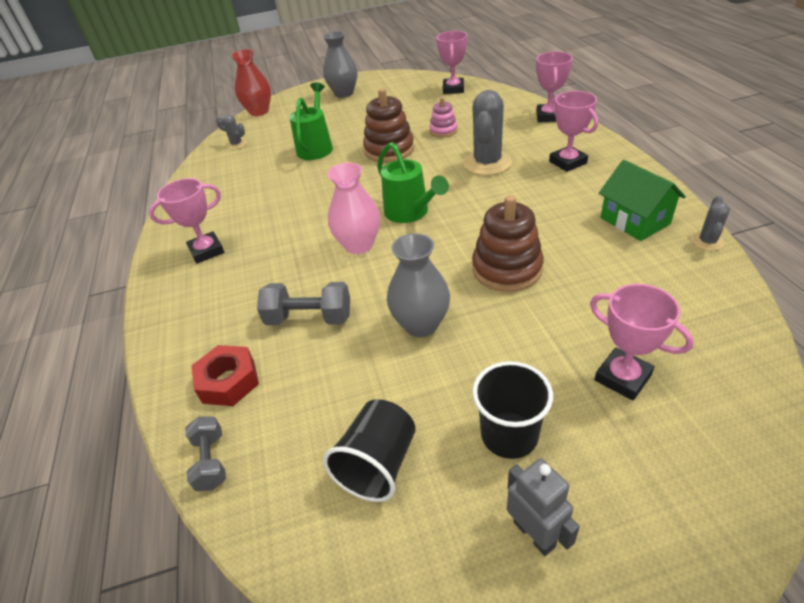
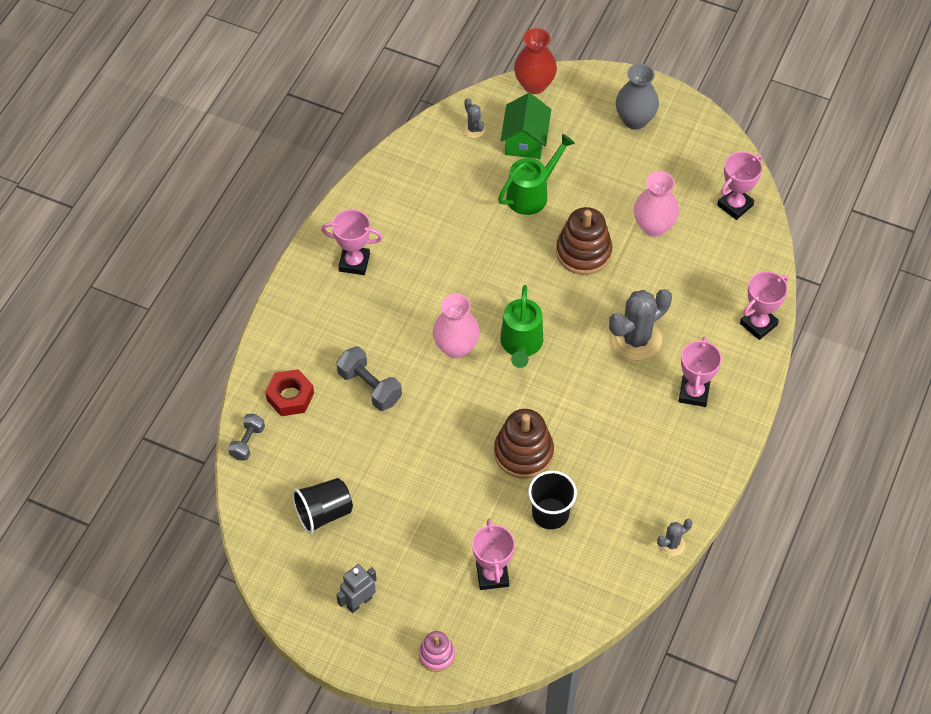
camera: 35 degrees right, 15 degrees up
grey vase [387,233,450,337] -> none
pink stacking toy [430,97,458,137] -> pink stacking toy moved to [419,631,455,672]
black cup [472,361,553,459] -> black cup moved to [528,471,577,529]
grey robot [507,458,580,556] -> grey robot turned 135 degrees counterclockwise [336,564,377,613]
green house [599,160,686,241] -> green house moved to [501,93,551,159]
none -> pink vase [634,171,679,237]

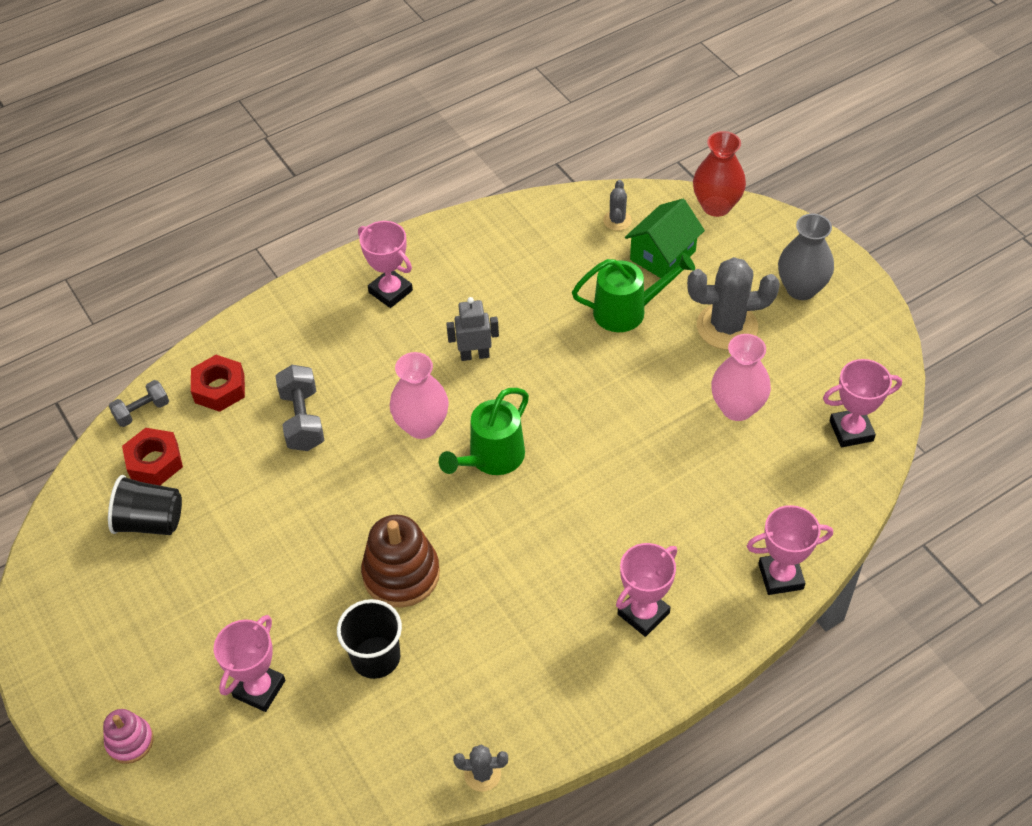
camera: 35 degrees right, 5 degrees down
grey robot [336,564,377,613] -> grey robot moved to [446,297,499,361]
brown stacking toy [556,207,613,275] -> none
grey cactus [609,289,672,360] -> grey cactus moved to [687,257,780,350]
none -> red nut [122,428,183,485]

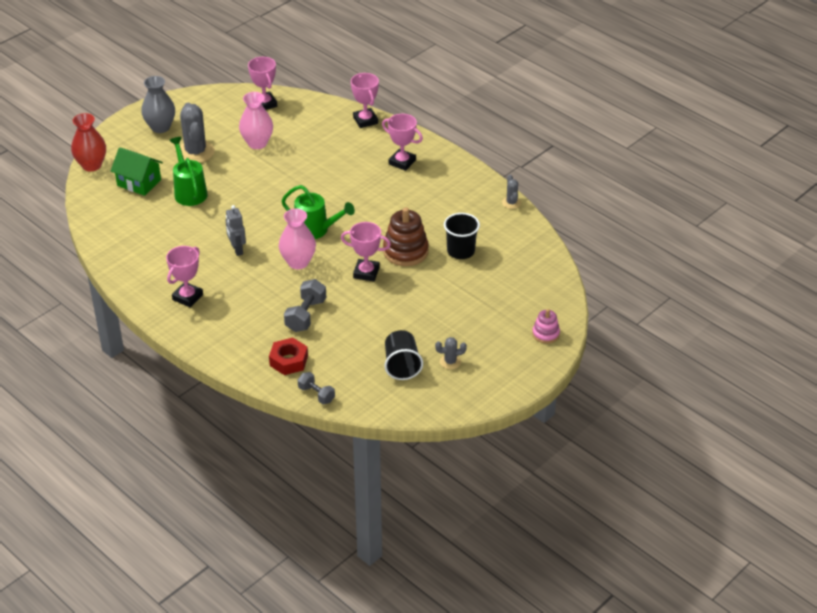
camera: 105 degrees left, 10 degrees down
red nut [122,428,183,485] -> none
pink trophy [214,615,285,712] -> pink trophy moved to [341,222,391,281]
grey dumbbell [275,365,324,451] -> grey dumbbell turned 45 degrees counterclockwise [284,279,326,332]
grey cactus [603,180,632,231] -> grey cactus moved to [435,337,467,369]

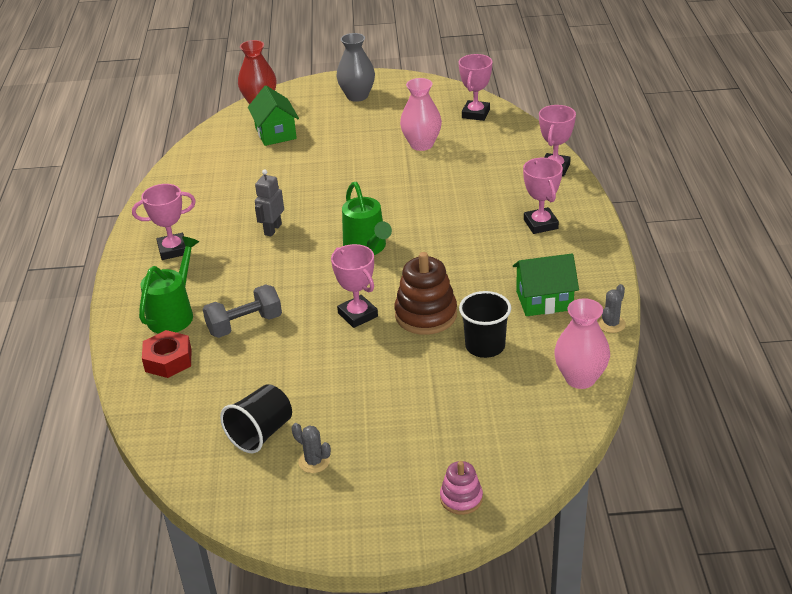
camera: 45 degrees right, 5 degrees down
green watering can [169,137,208,206] -> green watering can moved to [139,236,199,334]
grey cactus [180,103,215,163] -> none
pink vase [279,208,316,269] -> pink vase moved to [554,298,610,389]
grey dumbbell [298,372,335,404] -> none
none -> green house [513,254,579,316]

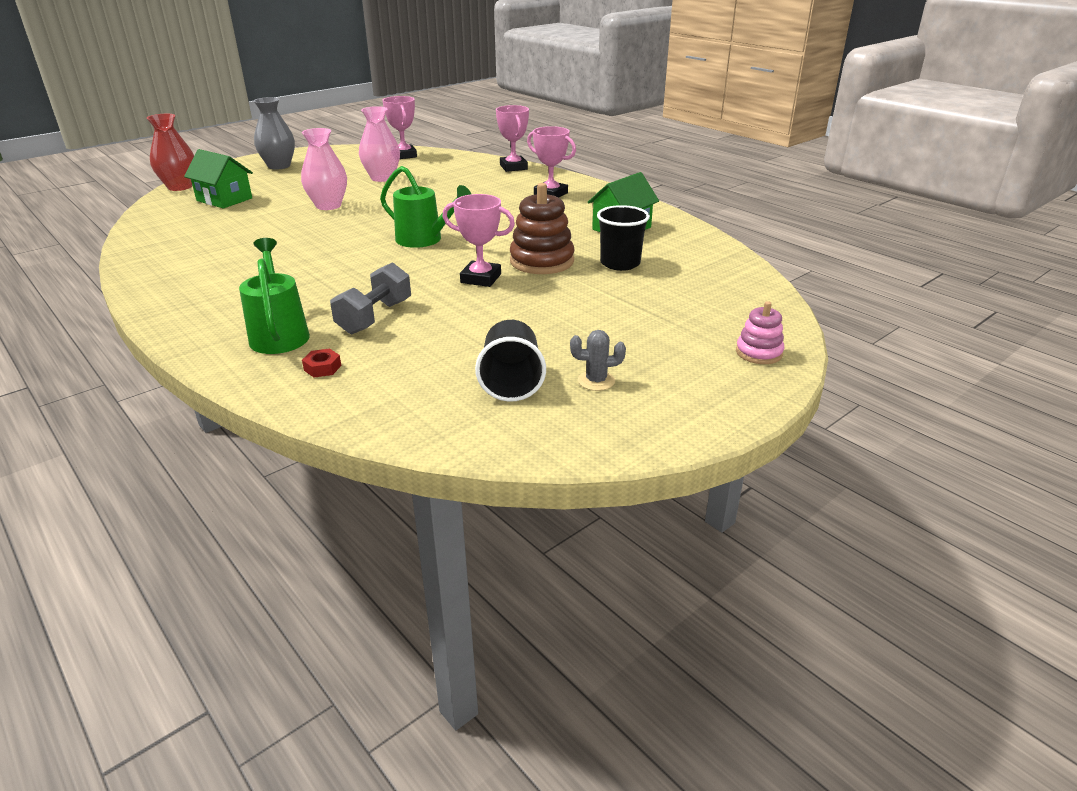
camera: 40 degrees left, 5 degrees down
pink trophy [132,184,196,260] -> none
red nut [142,330,191,378] -> red nut [302,348,341,378], size x0.54
grey robot [255,169,284,237] -> none
pink vase [554,298,610,389] -> pink vase moved to [301,128,347,210]
grey cactus [598,284,626,333] -> none

